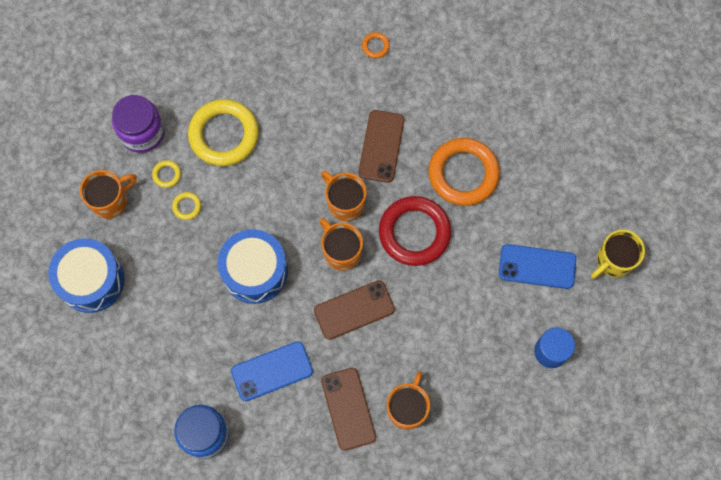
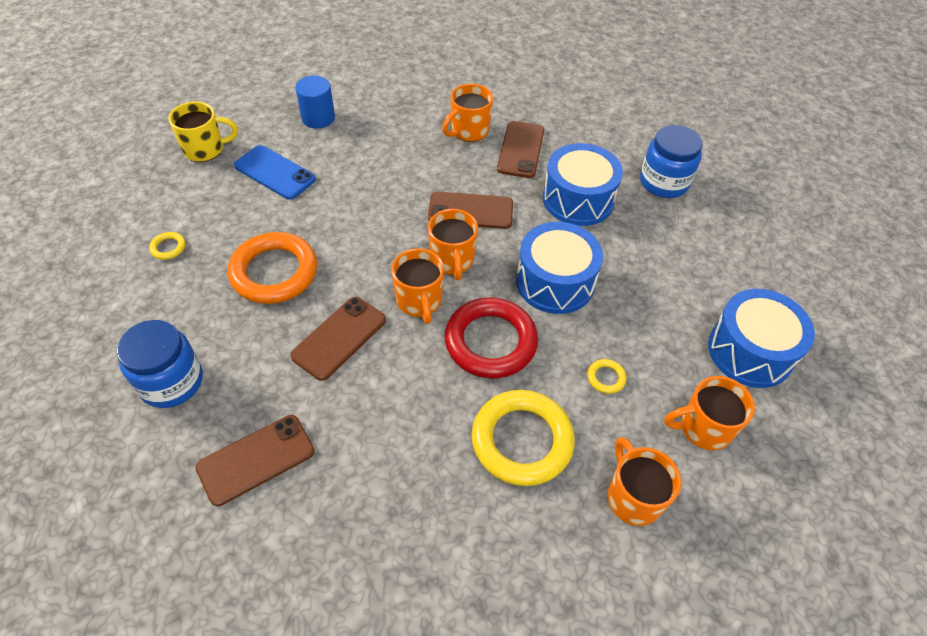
camera: 155 degrees left, 20 degrees down
purple jar [112,95,165,153] -> orange mug [608,437,681,526]
yellow ring [152,160,181,188] -> yellow ring moved to [149,232,186,260]
blue phone [231,341,313,401] -> blue drum [543,143,623,226]
orange ring [362,32,390,58] -> brown phone [196,415,315,506]
red ring [379,196,451,266] -> red ring moved to [445,298,538,378]
none -> blue jar [117,320,203,408]

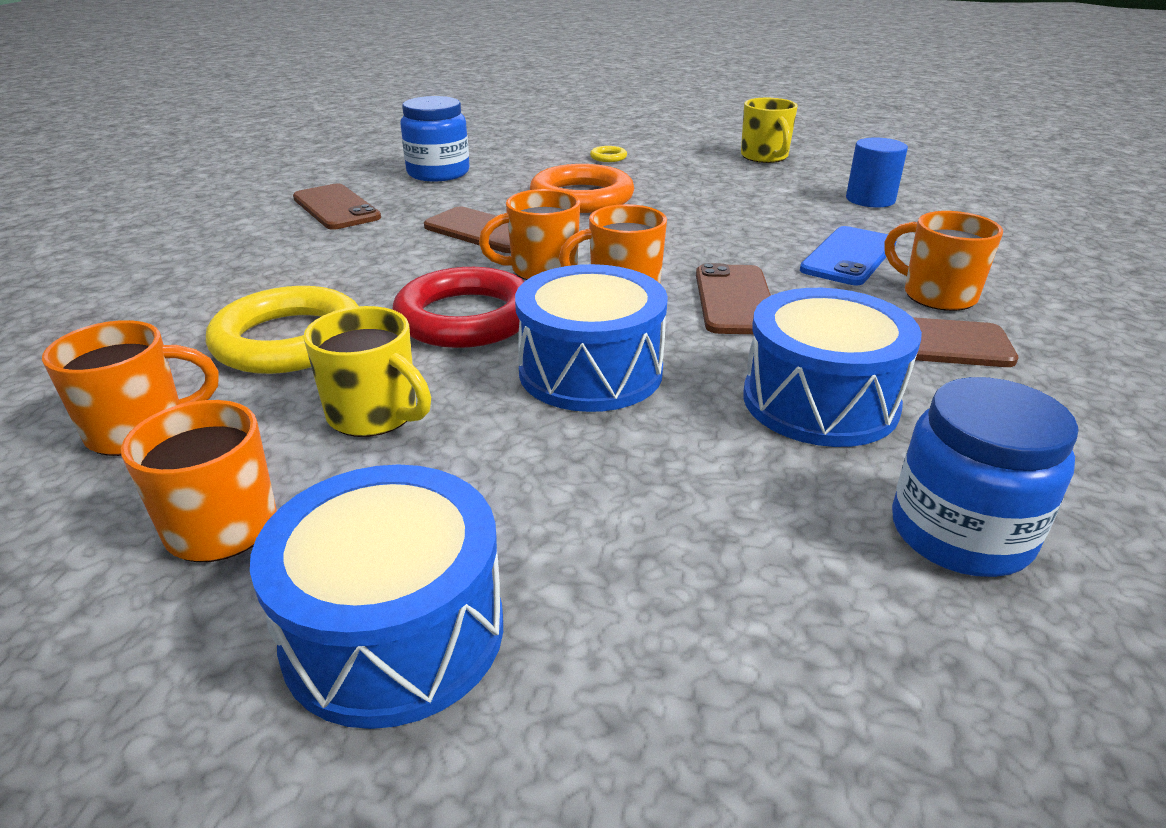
camera: 90 degrees right, 20 degrees down
blue phone [234,145,316,200] -> blue phone moved to [800,226,897,285]
yellow ring [588,359,627,394] -> yellow mug [303,306,431,437]

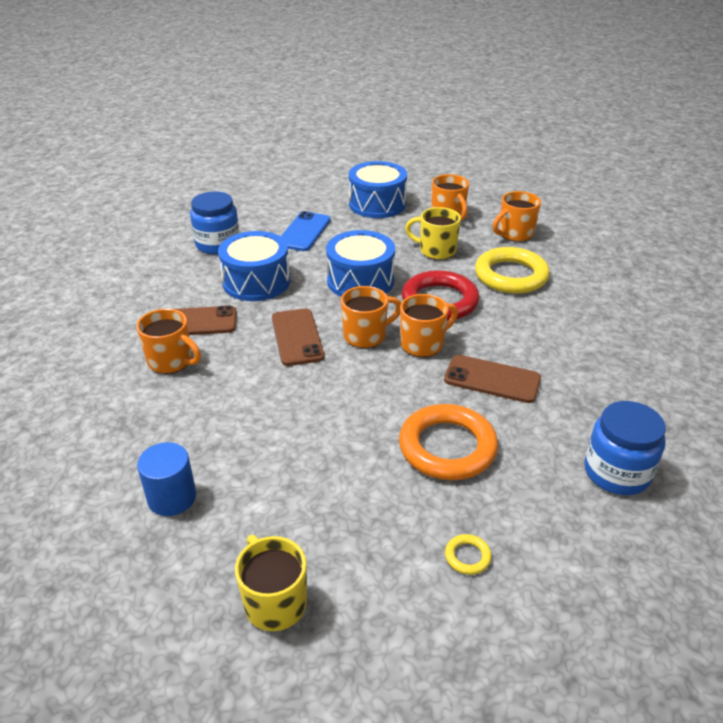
camera: 165 degrees right, 5 degrees up
brown phone [293,183,381,230] -> none
blue phone [800,226,897,285] -> blue phone moved to [281,211,331,251]

